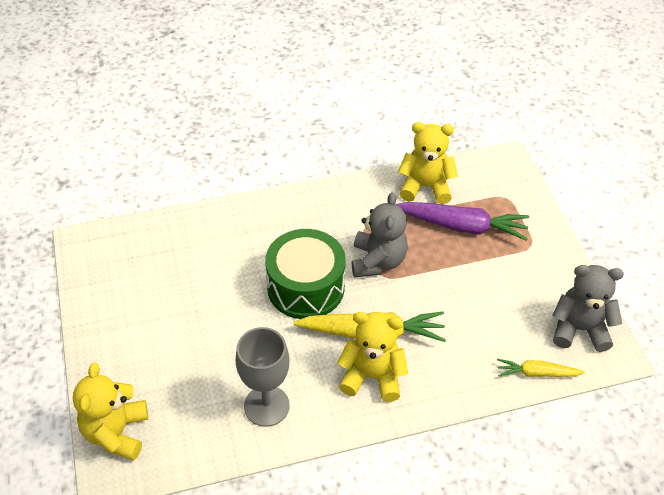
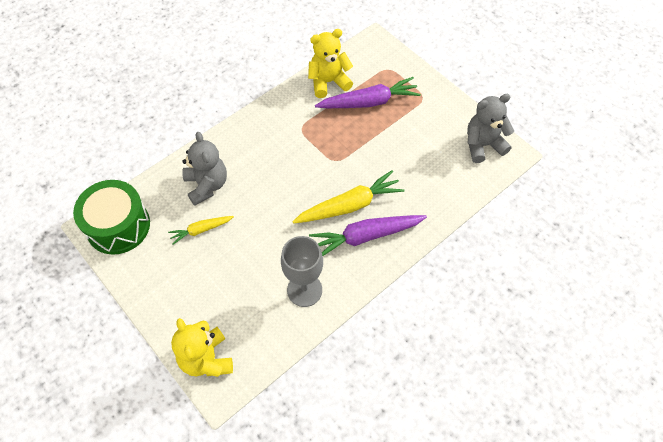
camera: 25 degrees left, 10 degrees up
green drum [265,229,346,319] -> green drum moved to [73,180,150,255]
yellow teddy bear [337,312,408,402] -> purple carrot [309,215,427,256]
grey teddy bear [352,192,408,278] -> grey teddy bear moved to [182,132,227,206]
yellow carrot [497,359,585,377] -> yellow carrot moved to [168,216,234,245]

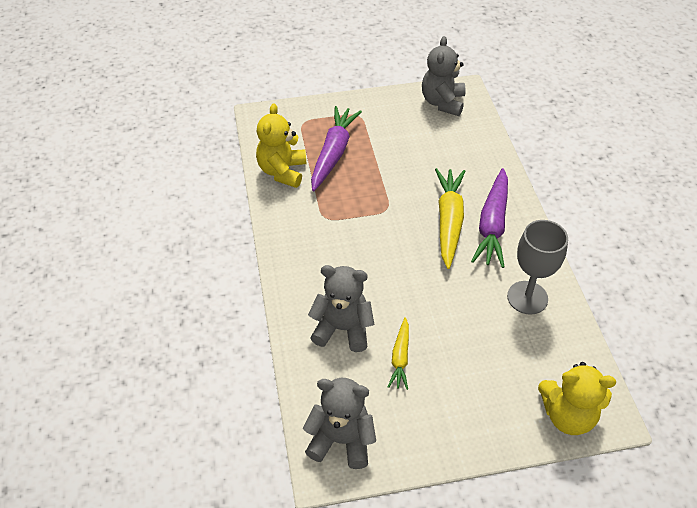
camera: 60 degrees left, 10 degrees down
green drum [73,180,150,255] -> grey teddy bear [303,378,376,469]

